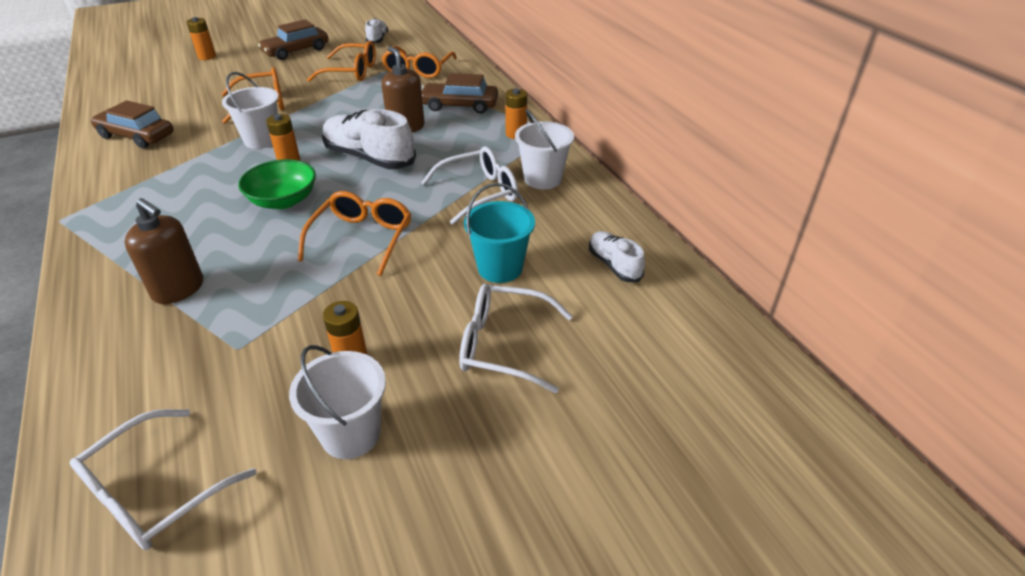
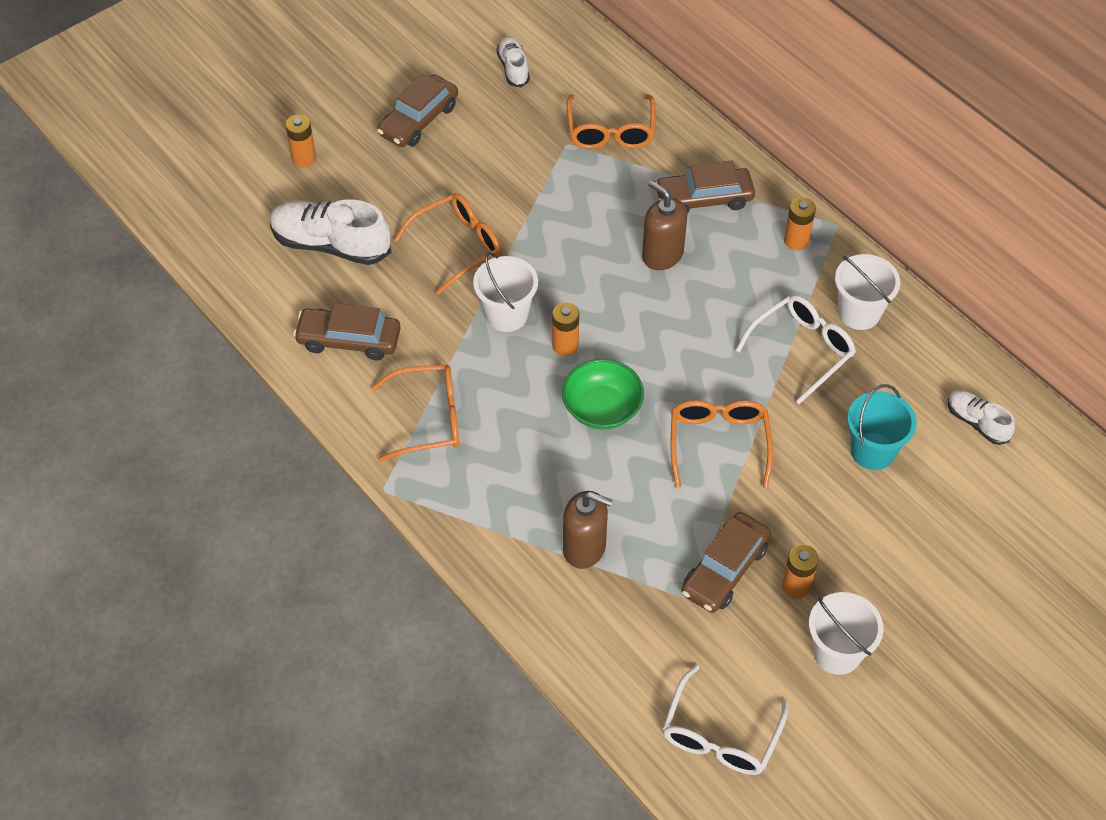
camera: 15 degrees left, 15 degrees up
orange glasses [307,41,376,82] -> orange glasses moved to [372,365,459,462]
white shoe [322,109,416,169] -> white shoe moved to [270,199,392,265]
white glasses [459,284,573,393] -> none
none -> brown car [681,512,771,613]

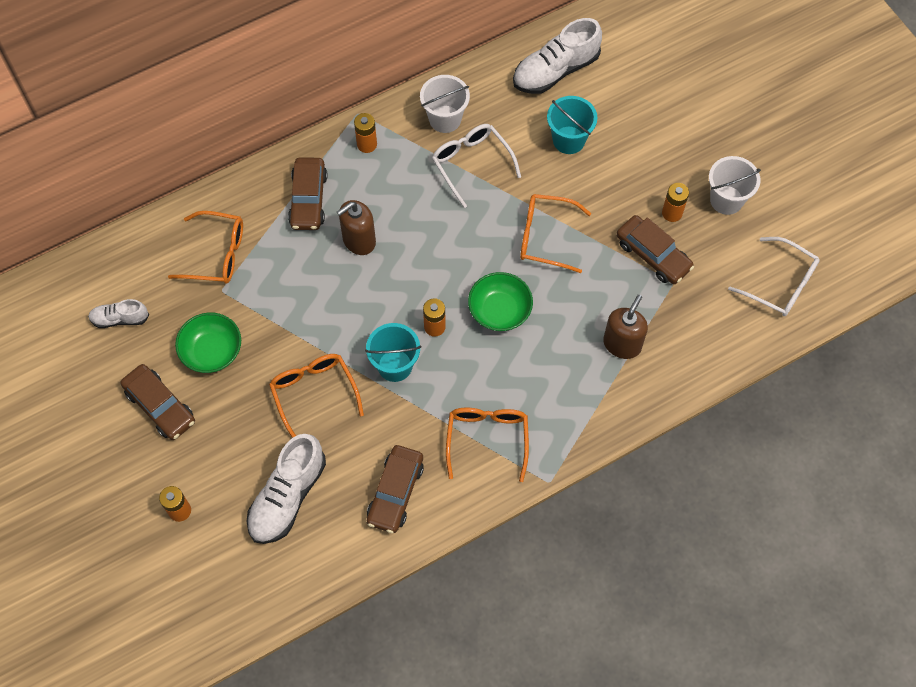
camera: 80 degrees left, 10 degrees up
white bucket [473,252,538,332] -> turquoise bucket [365,323,421,382]
white shoe [948,390,1015,445] -> white shoe [513,18,602,94], size x1.82
none -> green bowl [175,313,241,373]

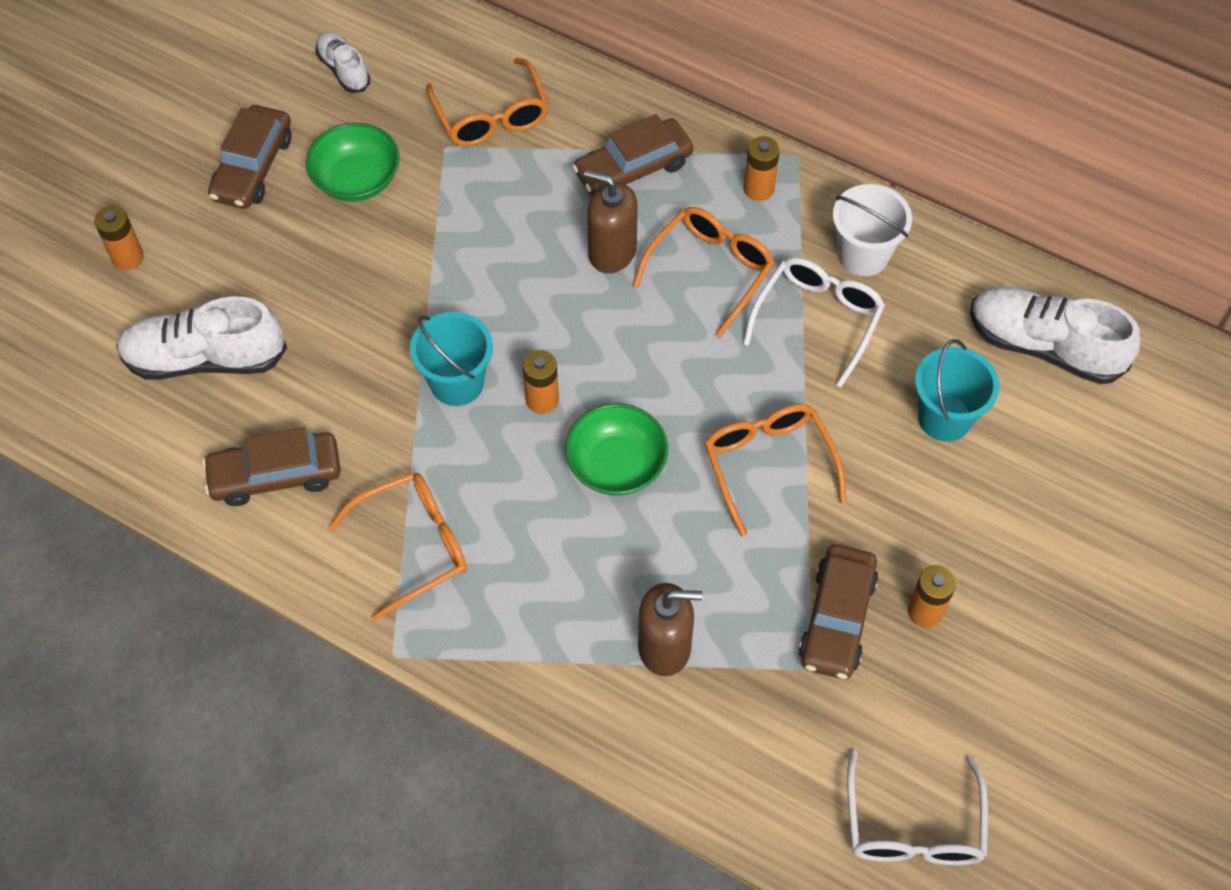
camera: 60 degrees right, 5 degrees down
orange glasses [269,354,364,438] -> orange glasses moved to [633,207,775,337]
white bucket [709,156,761,215] -> none

